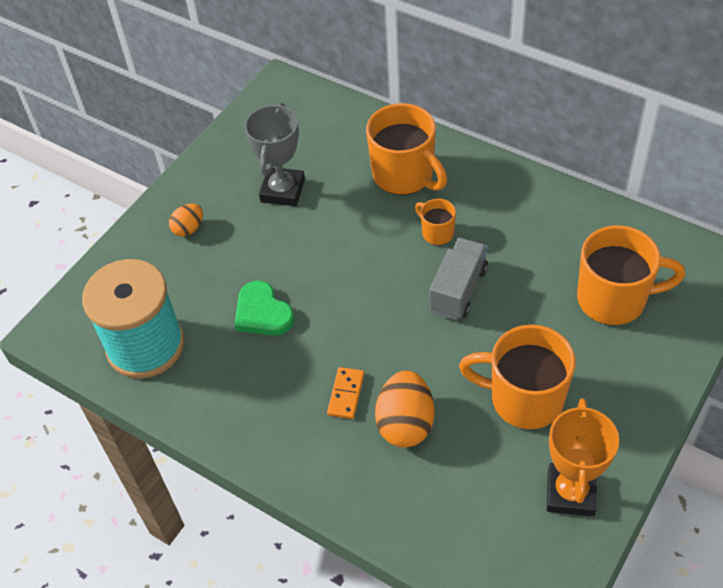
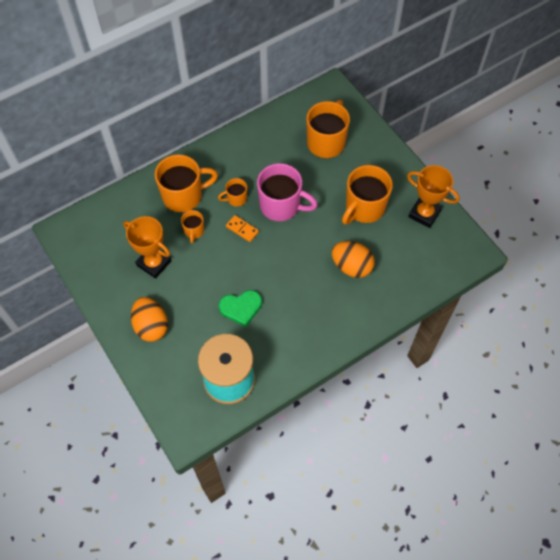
camera: 70 degrees left, 10 degrees up
orange egg [169,204,203,236] -> orange egg [131,297,168,342], size x1.78
grey trophy [244,103,305,206] -> orange trophy [123,216,172,279]
orange domino [327,367,364,419] -> orange domino moved to [226,215,259,242]
grey truck [430,238,488,320] -> pink mug [257,163,318,221]
none -> orange mug [181,210,204,244]

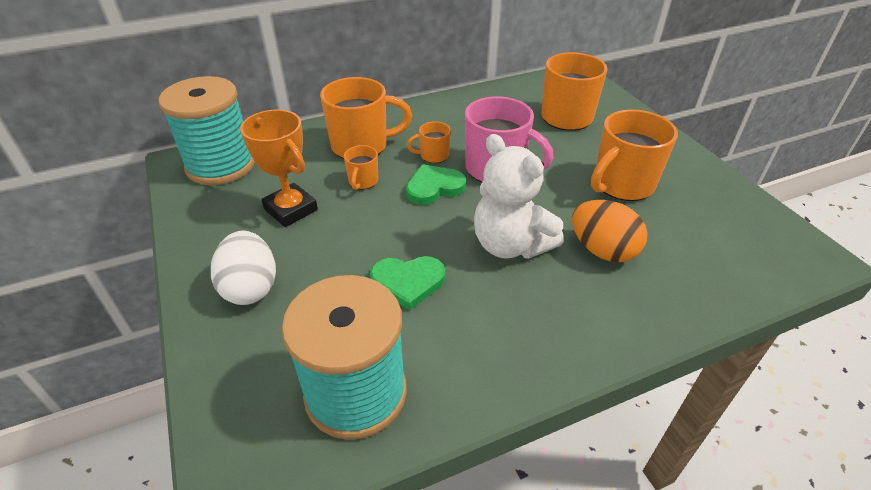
camera: 10 degrees right, 20 degrees down
orange egg [131,297,168,342] -> white egg [211,230,276,305]
orange domino [226,215,259,242] -> green heart [406,164,466,205]
orange trophy [407,165,460,228] -> none
none -> turquoise spool [159,76,255,185]
none -> white teddy bear [474,134,564,259]

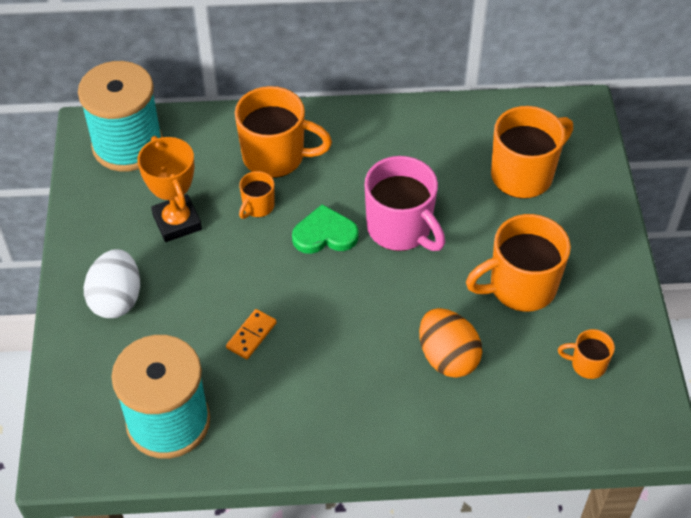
camera: 20 degrees right, 10 degrees up
green heart [370,256,445,310] -> orange domino [226,309,277,359]
orange mug [407,121,451,163] -> orange mug moved to [558,329,615,379]
white teddy bear [474,134,564,259] -> none

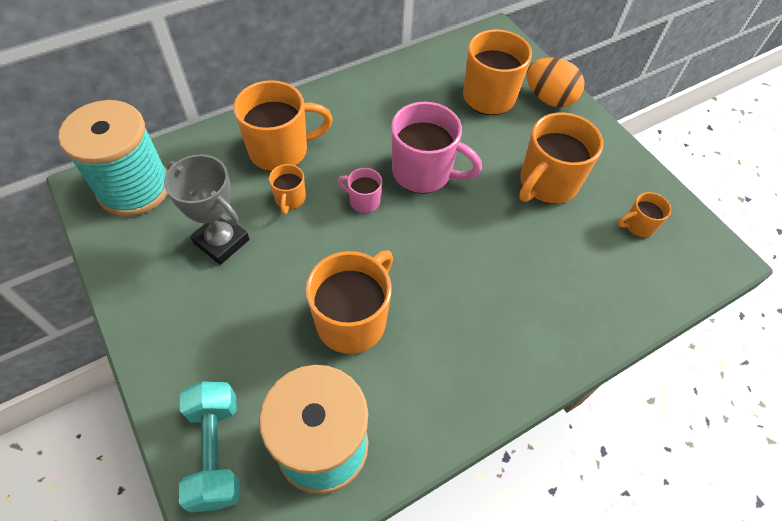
camera: 30 degrees left, 5 degrees up
white egg [84,249,140,318] -> none
orange trophy [137,136,202,242] -> grey trophy [164,154,250,265]
orange domino [226,309,277,359] -> orange mug [306,250,393,354]
green heart [292,204,359,254] -> pink mug [338,168,382,213]
orange egg [419,308,482,378] -> orange egg moved to [527,58,585,107]
none -> turquoise dumbbell [179,382,240,513]

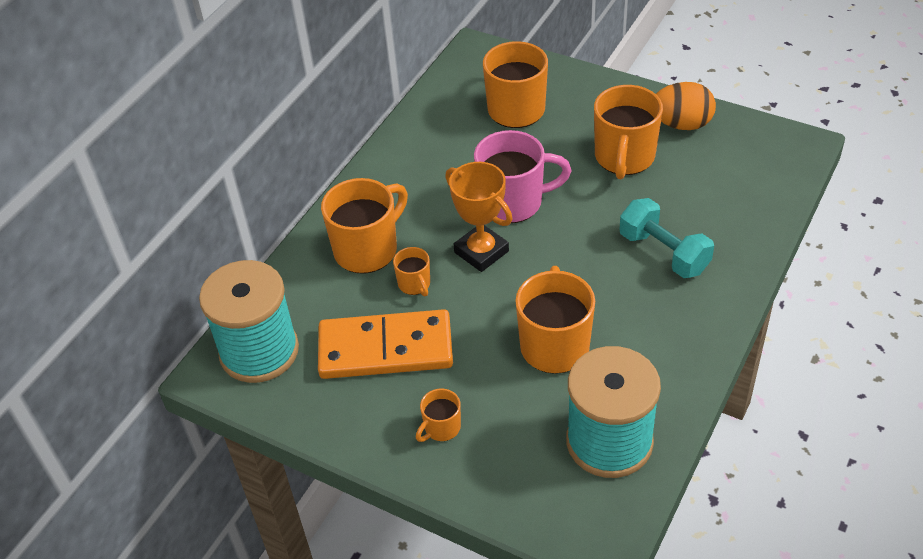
camera: 25 degrees left, 10 degrees down
grey trophy [164,154,250,265] -> orange domino [318,309,453,379]
turquoise dumbbell [179,382,240,513] -> turquoise dumbbell moved to [620,198,714,278]
pink mug [338,168,382,213] -> orange trophy [445,162,512,272]
orange egg [527,58,585,107] -> orange egg moved to [656,82,716,130]
orange mug [618,192,671,237] -> orange mug moved to [416,388,461,442]

